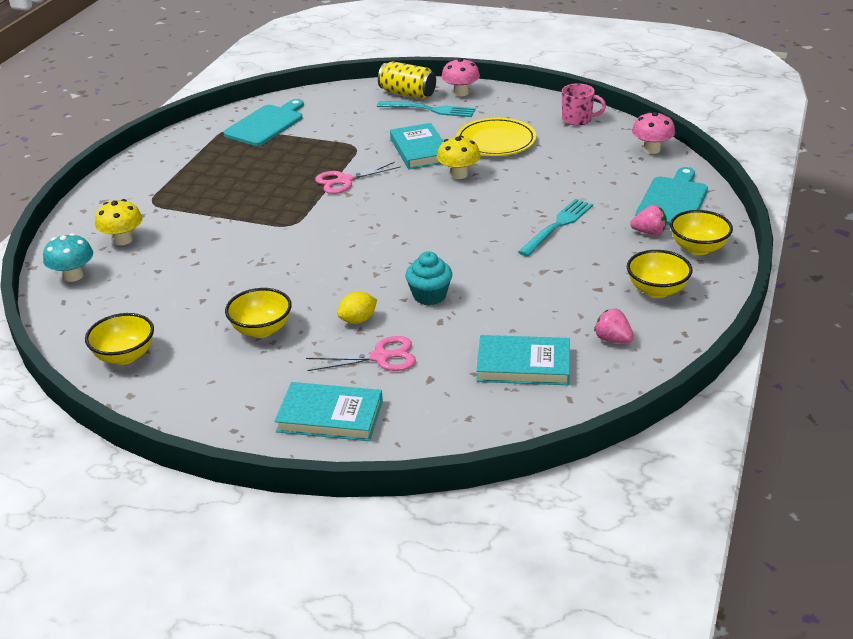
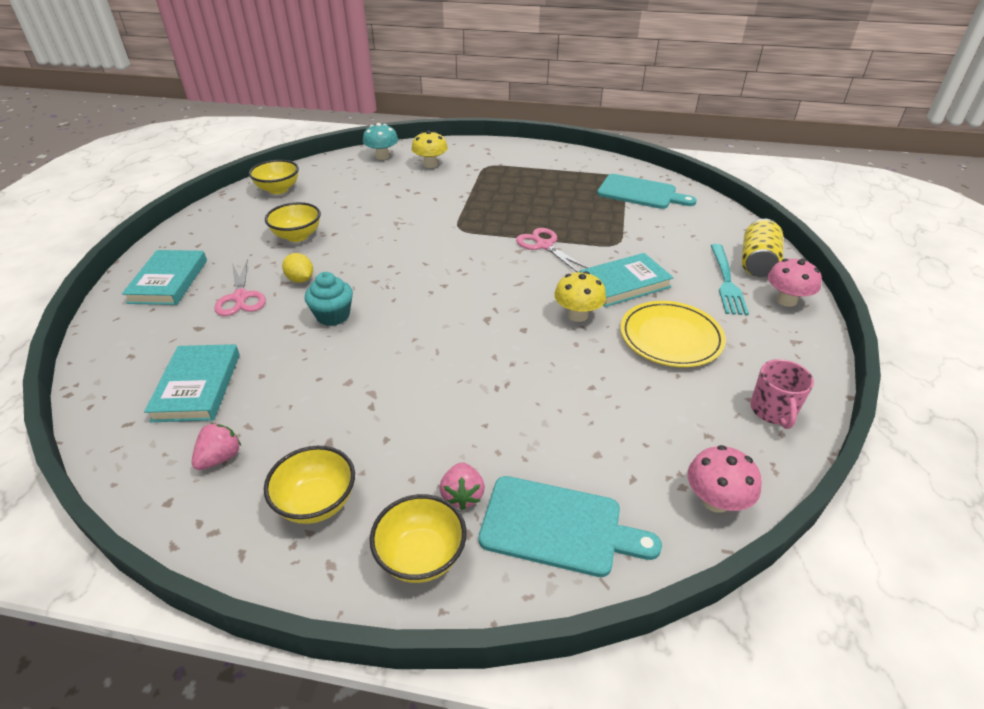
camera: 80 degrees right, 5 degrees up
turquoise fork [518,199,593,256] -> none

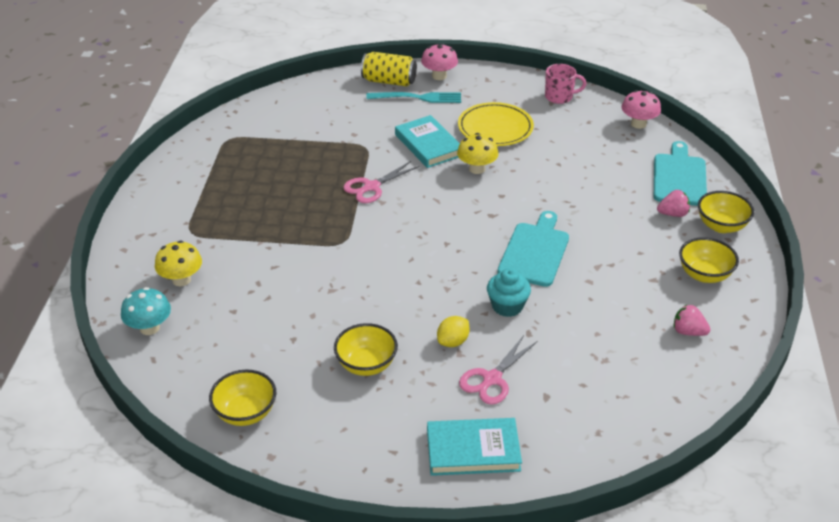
camera: 95 degrees left, 0 degrees up
turquoise book [144,344,240,422] -> none
pink scissors [214,259,266,316] -> pink scissors turned 150 degrees clockwise [459,335,538,405]
turquoise cutting board [597,174,697,209] -> turquoise cutting board moved to [497,211,569,287]

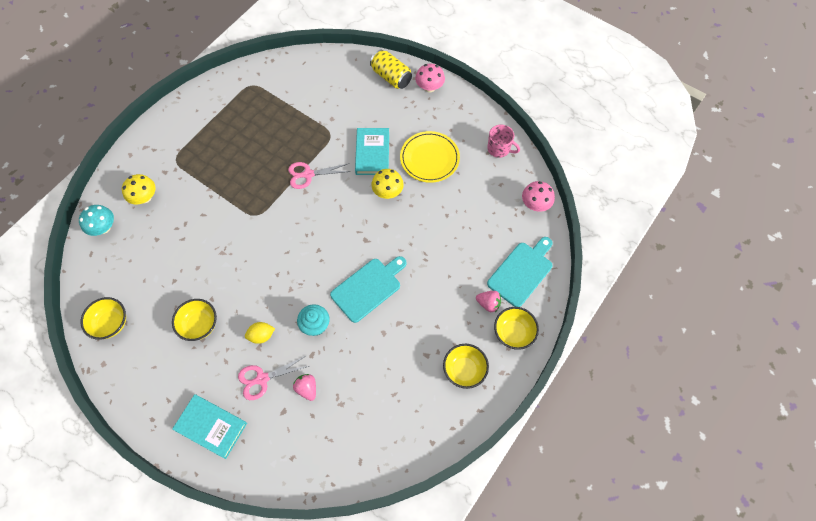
camera: 30 degrees right, 25 degrees up
turquoise fork [366,92,461,103] -> none
pink strawberry [674,304,710,336] -> pink strawberry moved to [293,374,316,401]

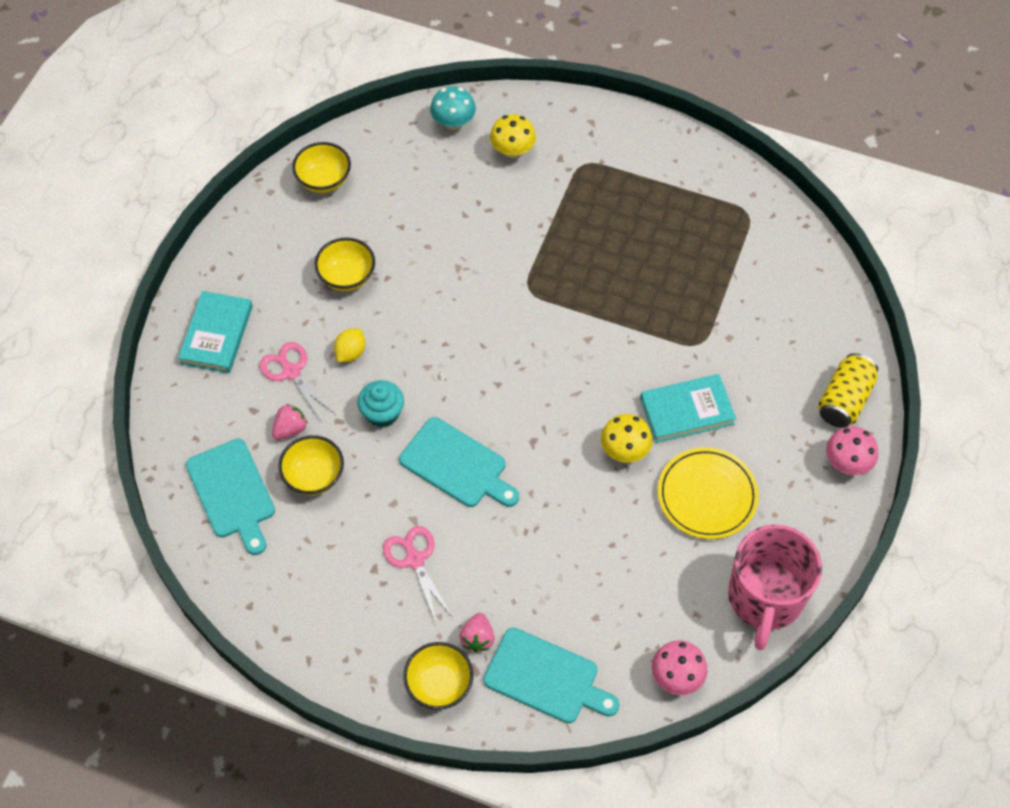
camera: 75 degrees right, 5 degrees down
yellow lemon [245,322,275,344] -> yellow lemon turned 60 degrees clockwise [334,328,365,362]
pink scissors [288,162,351,189] -> pink scissors moved to [383,526,453,622]
yellow bowl [443,344,489,389] -> yellow bowl moved to [278,435,344,495]
pink mug [487,124,520,158] -> pink mug [728,524,822,650], size x1.93
none -> turquoise cutting board [186,439,275,555]

